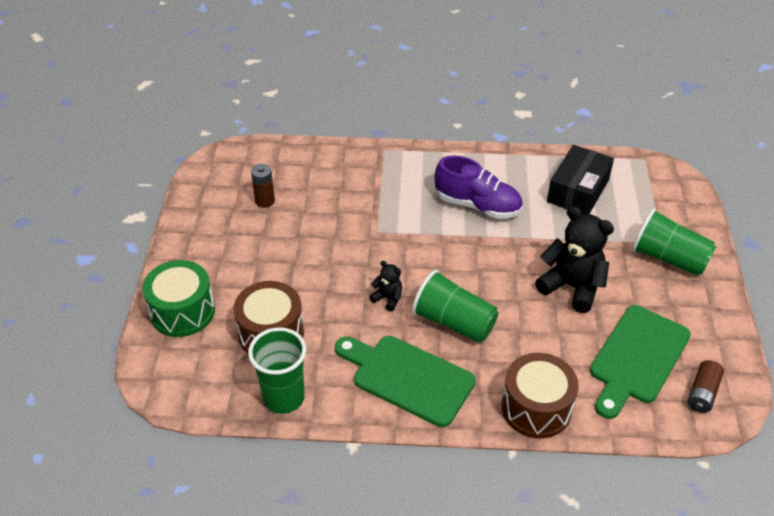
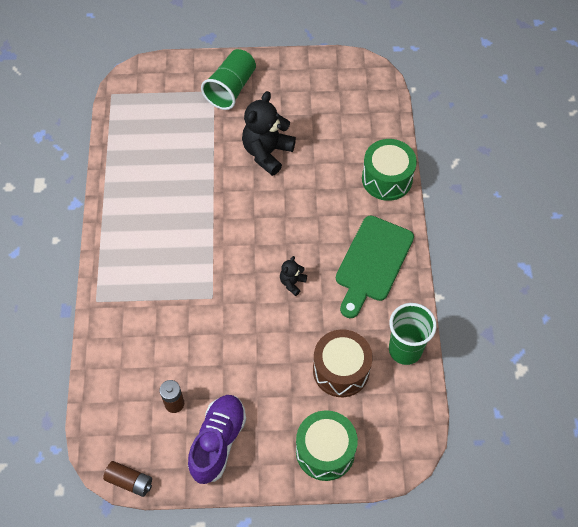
camera: 95 degrees left, 15 degrees up
green cup [412,270,499,343] -> none
purple shoe [435,155,522,219] -> purple shoe moved to [188,395,246,484]
brown drum [502,353,579,439] -> green drum [362,139,417,201]
black box [547,145,614,214] -> none
green cutting board [590,305,691,419] -> none
brown battery [687,360,724,413] -> brown battery moved to [103,461,152,497]

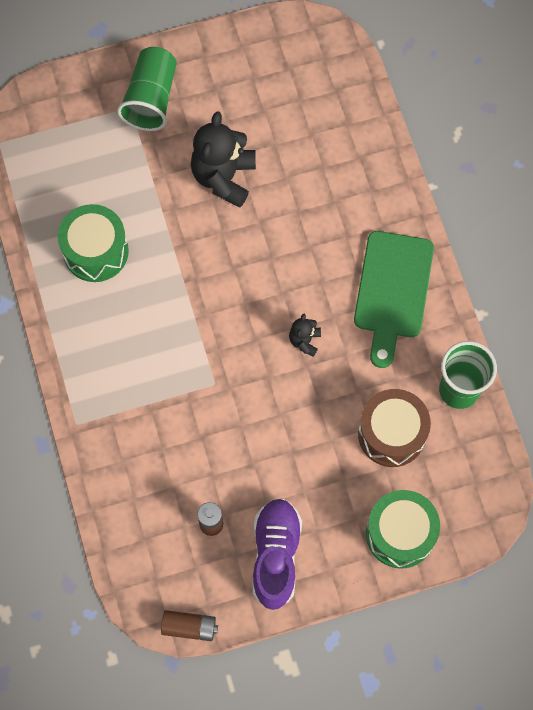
camera: 15 degrees left, 10 degrees up
green drum [362,139,417,201] -> green drum moved to [58,204,129,282]

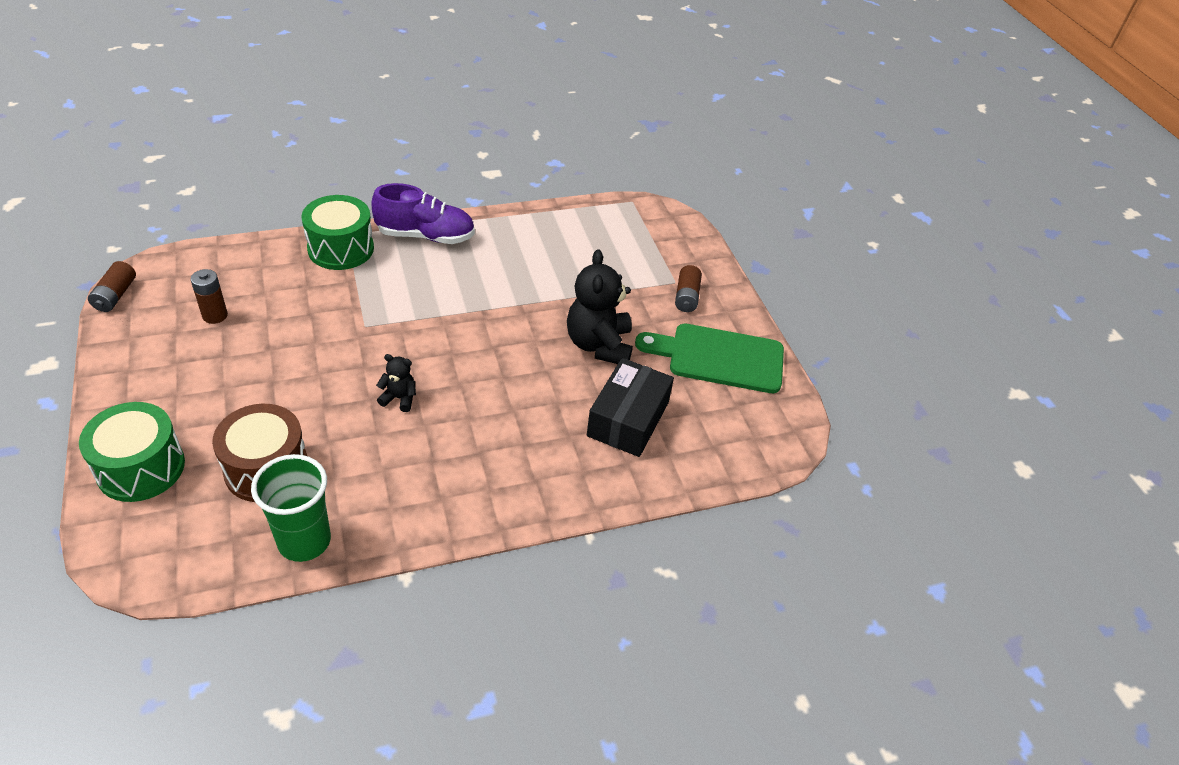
camera: 85 degrees right, 25 degrees down
green drum [58,204,129,282] -> green drum moved to [301,195,374,270]
green cup [117,47,177,131] -> brown battery [675,265,702,312]
black teddy bear [191,111,256,208] -> black teddy bear turned 105 degrees counterclockwise [567,249,633,364]
purple shoe [253,498,302,610] -> purple shoe moved to [371,183,475,244]
green cutting board [354,231,434,368] -> green cutting board moved to [635,324,784,393]
none -> black box [587,358,674,457]

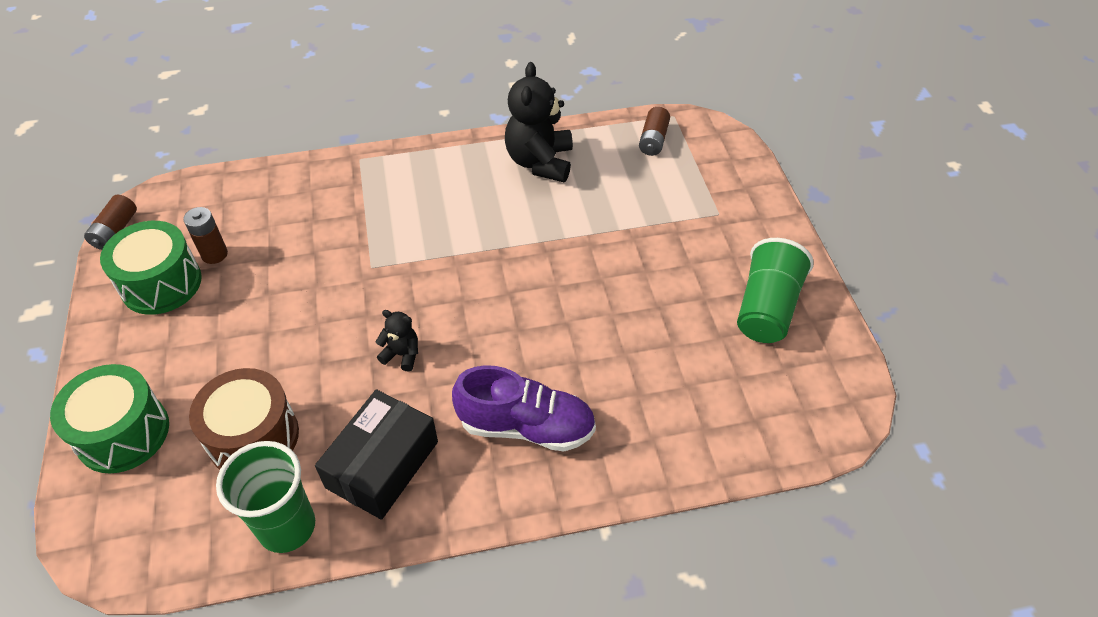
camera: 10 degrees right, 5 degrees up
green drum [301,195,374,270] -> green drum moved to [100,221,202,315]
purple shoe [371,183,475,244] -> purple shoe moved to [452,365,596,452]
black teddy bear [567,249,633,364] -> black teddy bear moved to [505,62,573,182]
black box [587,358,674,457] -> black box moved to [315,389,438,520]
green cutting board [635,324,784,393] -> green cup [737,238,814,343]
brown battery [675,265,702,312] -> brown battery moved to [639,107,670,156]

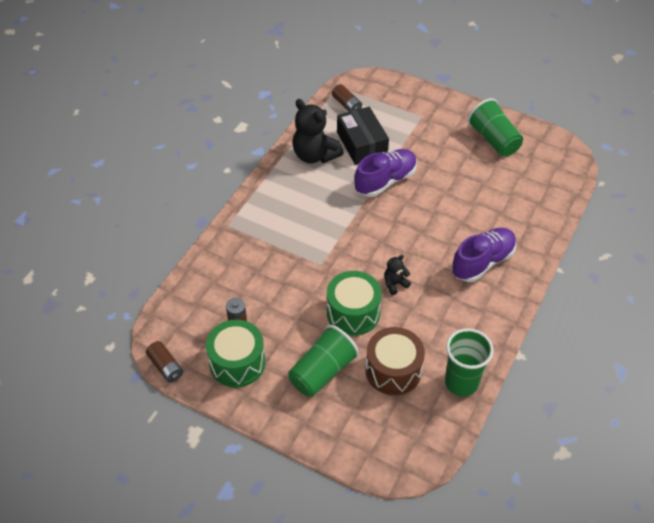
camera: 50 degrees left, 0 degrees up
green drum [50,364,169,474] -> green drum moved to [327,271,382,336]
black box [315,389,438,520] -> black box moved to [337,107,389,165]
none -> green cup [288,325,359,396]
none -> purple shoe [354,149,417,197]

